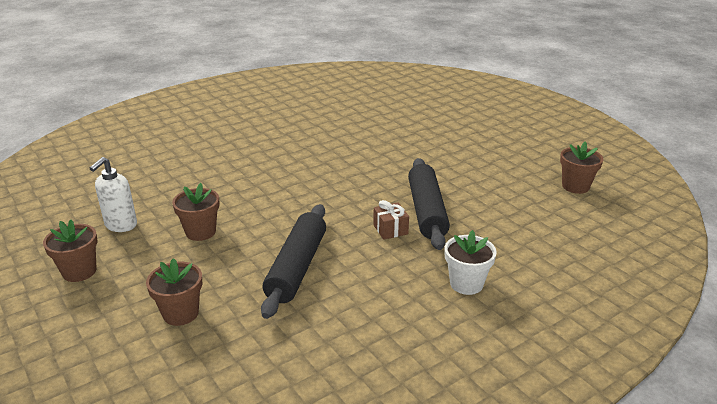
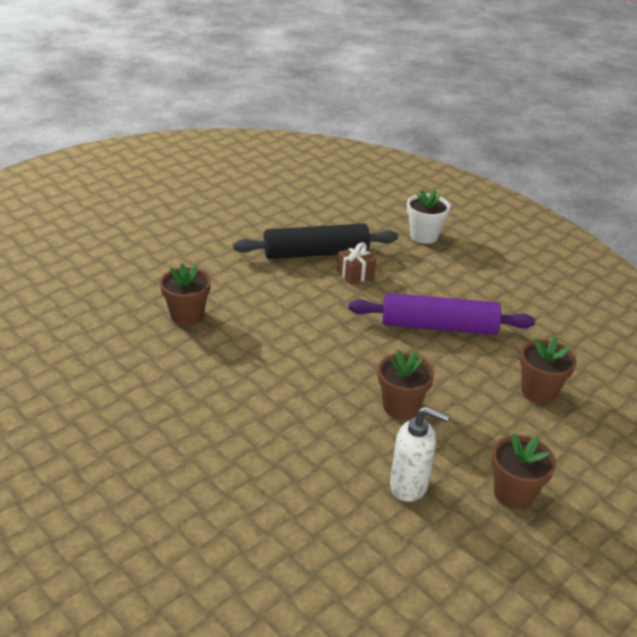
camera: 100 degrees left, 5 degrees up
black rolling pin [261,204,326,319] -> purple rolling pin [348,293,535,335]
brown flower pot [560,142,604,194] -> brown flower pot moved to [160,263,211,326]

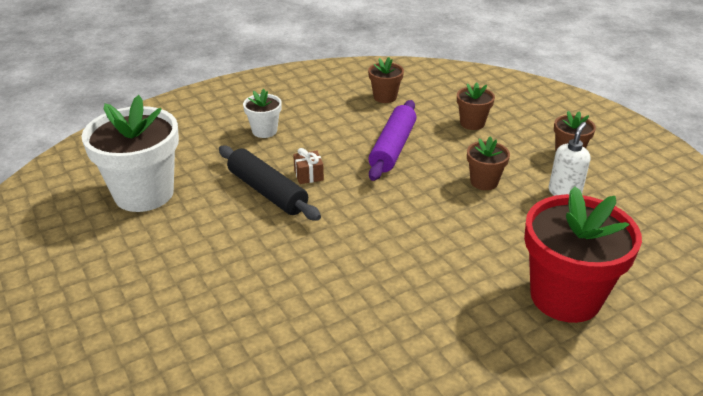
camera: 75 degrees left, 0 degrees up
brown flower pot [160,263,211,326] -> brown flower pot moved to [368,57,404,103]
black rolling pin [233,224,398,259] -> black rolling pin turned 45 degrees counterclockwise [219,145,321,221]
none -> white flower pot [82,95,179,212]
none -> red flower pot [524,186,642,323]

